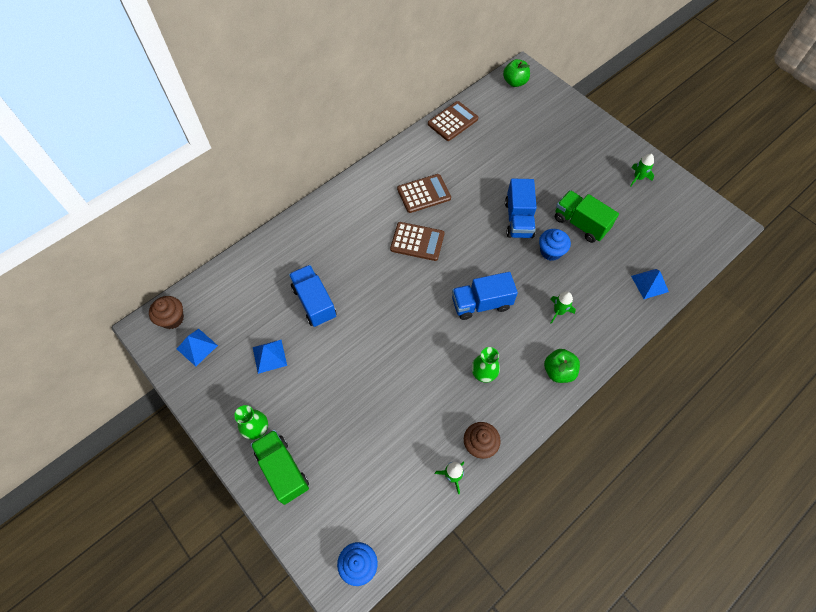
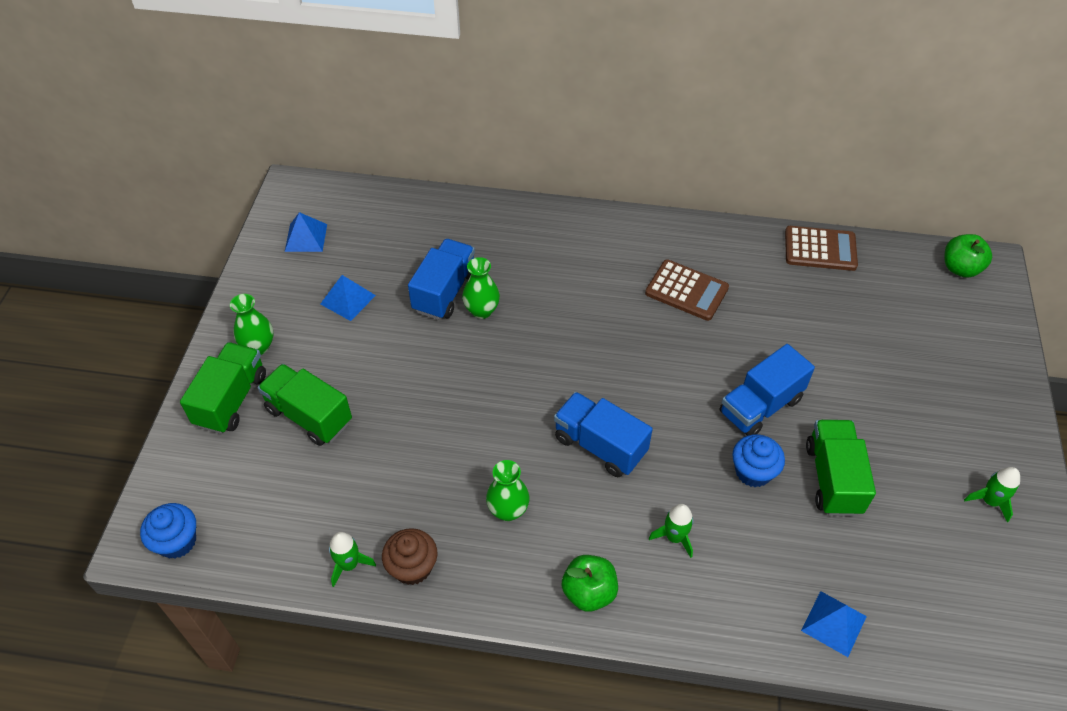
camera: 50 degrees right, 10 degrees down
brown cupcake [149,296,184,329] -> none
brown calculator [390,222,444,261] -> none
none -> green truck [258,364,352,446]
none -> green vase [462,257,500,319]

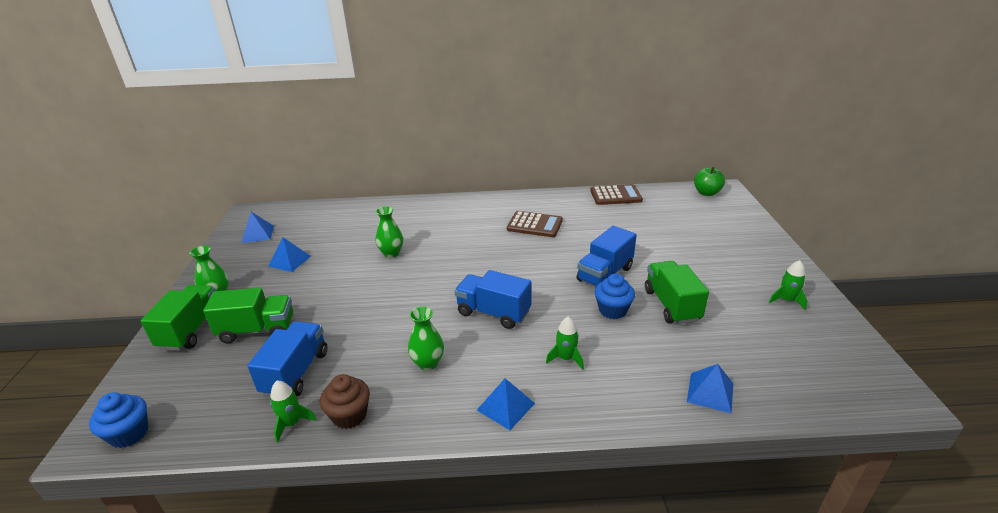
camera: 10 degrees left, 20 degrees down
green truck [258,364,352,446] -> green truck turned 150 degrees clockwise [203,288,293,343]
blue truck [408,239,475,320] -> blue truck moved to [247,321,327,397]
green apple [562,555,618,612] -> blue pyramid [477,378,535,430]

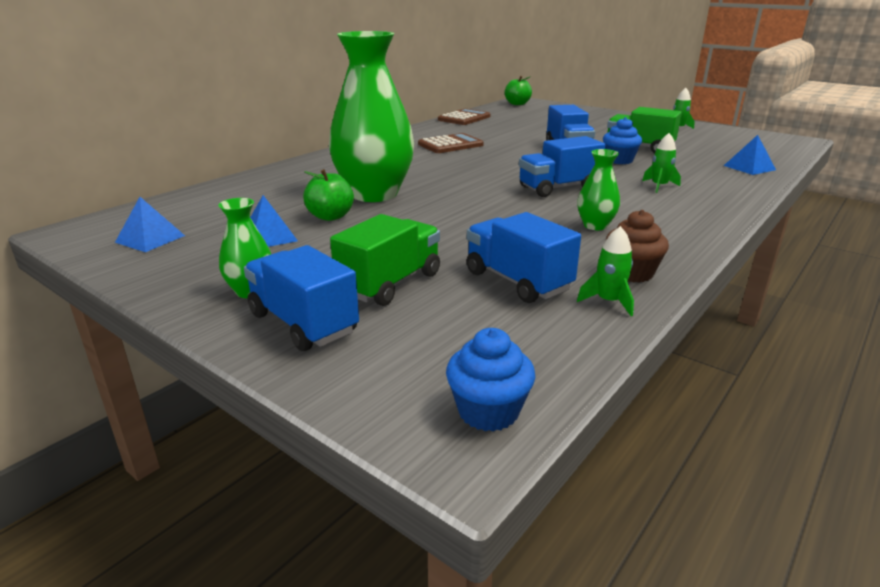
camera: 50 degrees left, 5 degrees down
green truck [141,285,216,351] -> blue truck [244,245,359,351]
green vase [376,206,403,258] -> green vase [329,31,414,202], size x2.27
blue pyramid [477,378,535,430] -> none
none -> green apple [303,169,354,221]

